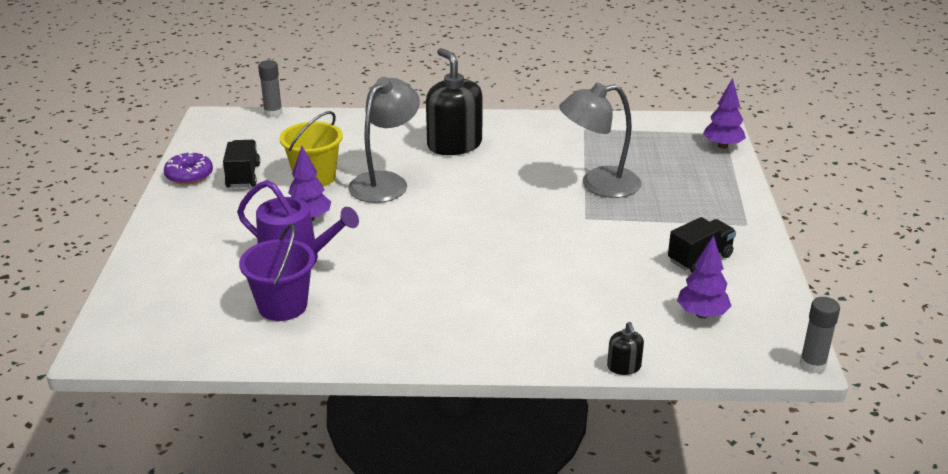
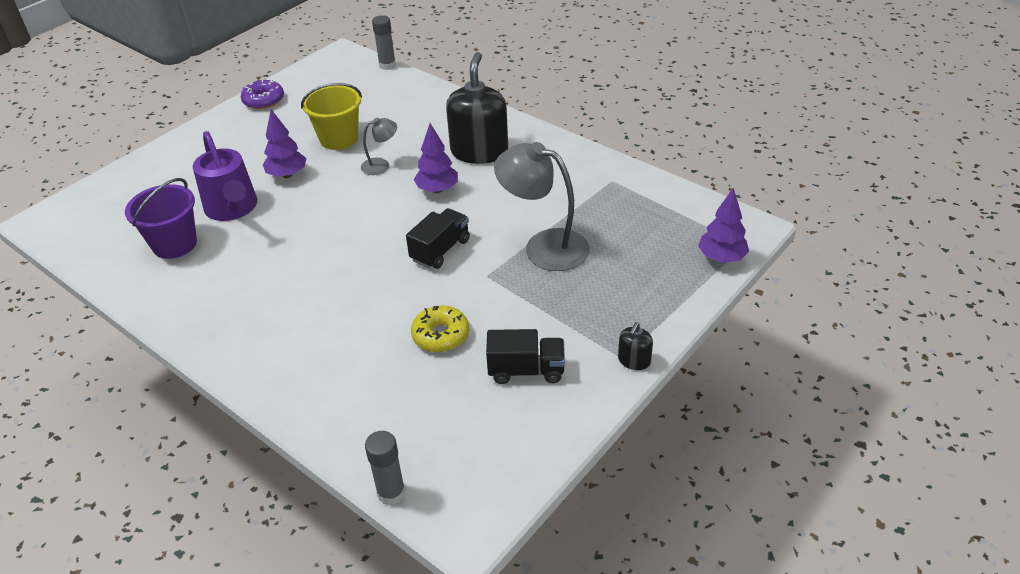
camera: 40 degrees right, 10 degrees up
black truck [223,140,260,188] -> black truck moved to [406,208,470,269]
grey lamp [348,77,420,203] -> grey lamp [361,118,397,175], size x0.50
black soap dispenser [607,322,644,375] -> black soap dispenser moved to [618,322,653,370]
purple tree [677,235,731,318] -> purple tree moved to [414,123,458,193]
grey glue stick [800,297,840,374] -> grey glue stick moved to [365,431,405,505]
none -> yellow donut [411,305,469,352]

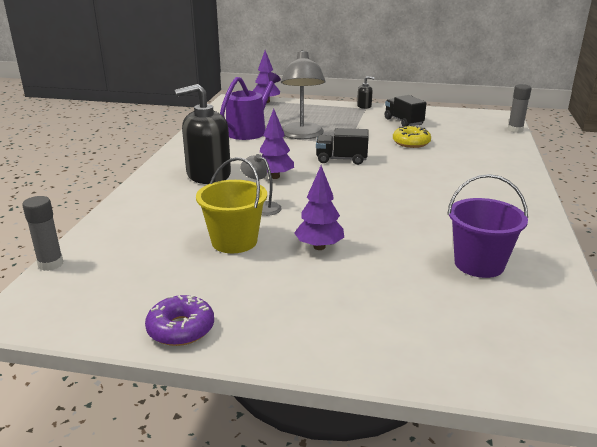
camera: 120 degrees left, 15 degrees down
purple watering can [193,131,257,221] -> purple watering can moved to [220,72,281,140]

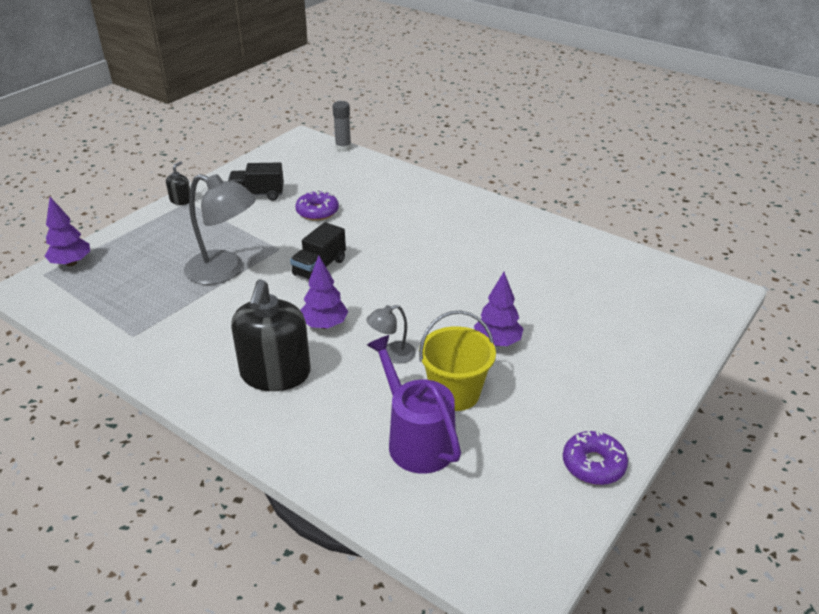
camera: 65 degrees left, 10 degrees up
grey glue stick [22,196,63,271] -> none
purple watering can [220,72,281,140] -> purple watering can moved to [367,335,461,474]
yellow donut [393,125,431,148] -> purple donut [295,190,339,221]
purple bucket [447,174,528,278] -> none

